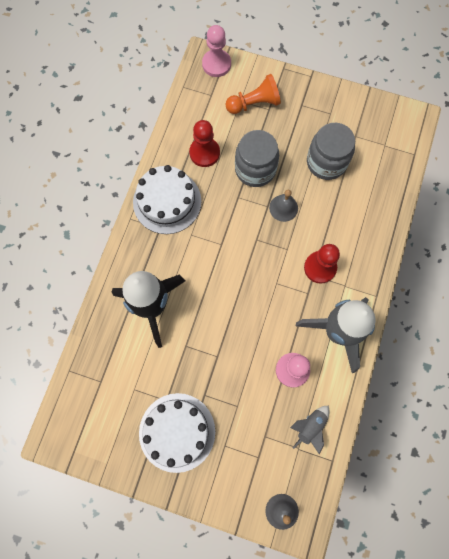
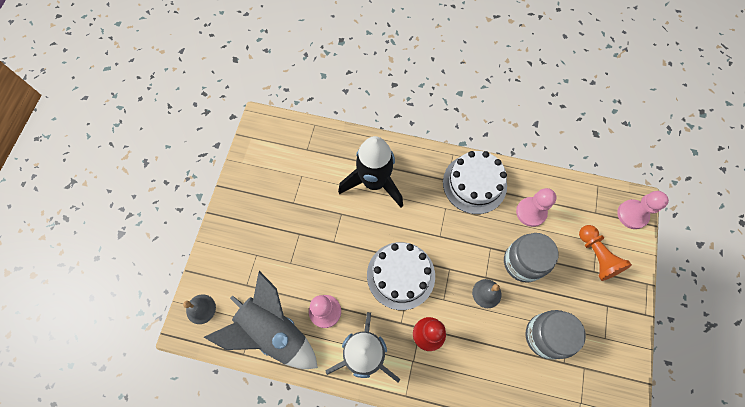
camera: 85 degrees right, 5 degrees down
white cake [139,393,215,473] -> white cake moved to [367,242,435,310]
red pawn [189,120,220,167] -> pink pawn [516,188,557,227]
grey rocket [290,406,330,454] -> grey rocket [203,271,318,369], size x2.18

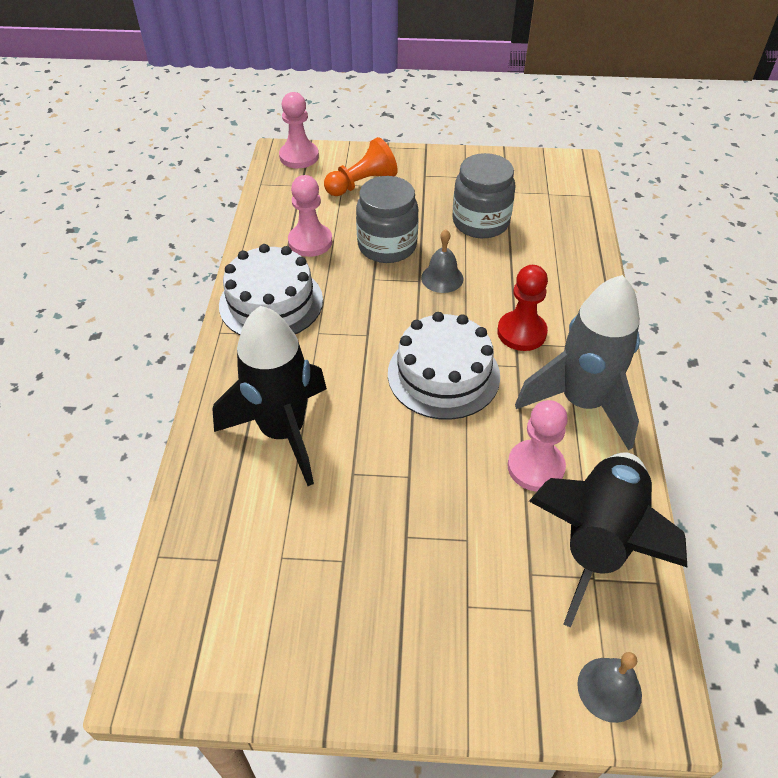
camera: 100 degrees left, 20 degrees down
grey rocket [203,271,318,369] -> black rocket [529,452,688,628]

